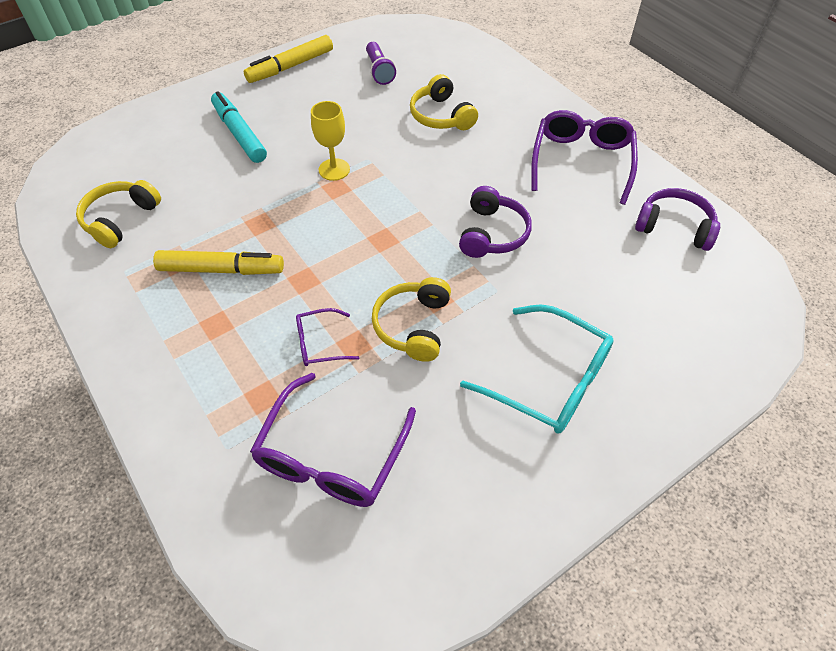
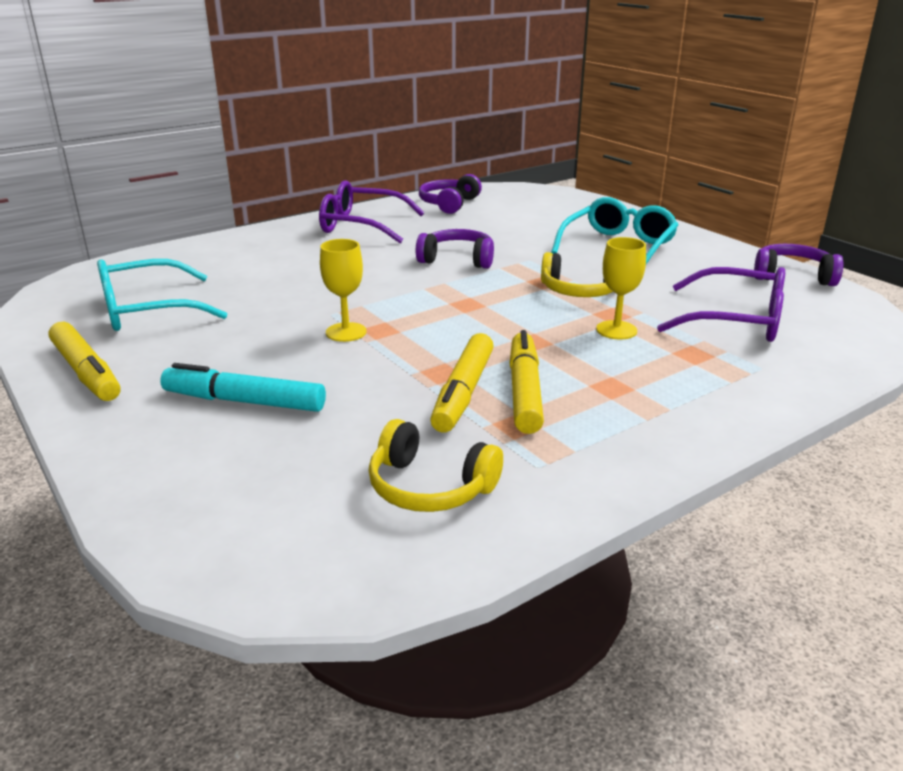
camera: 90 degrees left, 25 degrees down
turquoise marker [211,91,267,163] -> turquoise marker turned 45 degrees clockwise [160,363,326,412]
purple glasses [296,308,359,366] -> yellow goblet [596,237,646,340]
purple flashlight [366,42,396,85] -> turquoise glasses [97,259,227,331]
yellow headphones [410,74,478,130] -> none
none -> yellow marker [430,333,494,433]
none -> purple headphones [754,244,843,286]

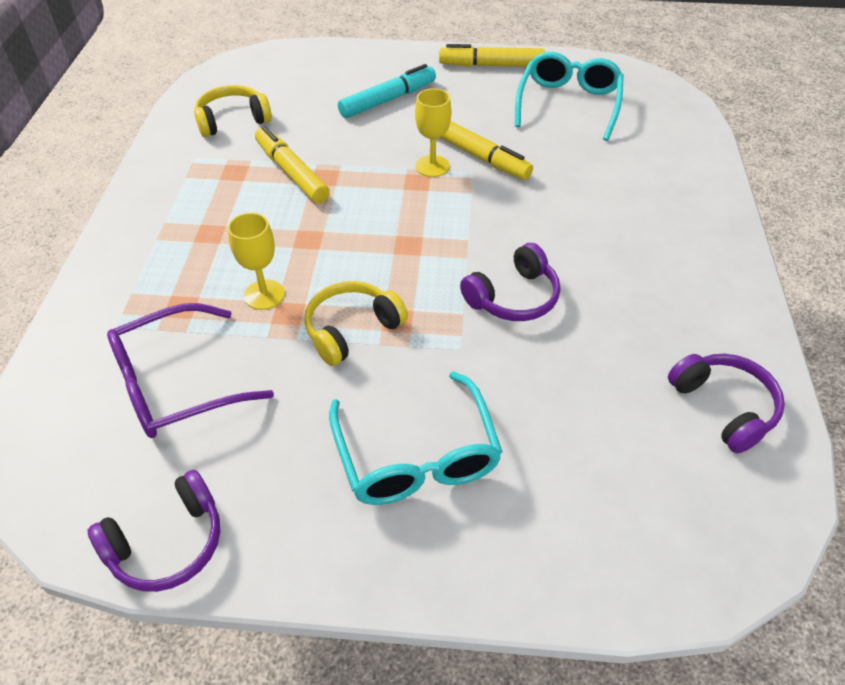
camera: 130 degrees right, 20 degrees up
purple glasses [319,180,425,243] -> none
yellow marker [509,330,544,434] -> yellow marker moved to [440,121,533,180]

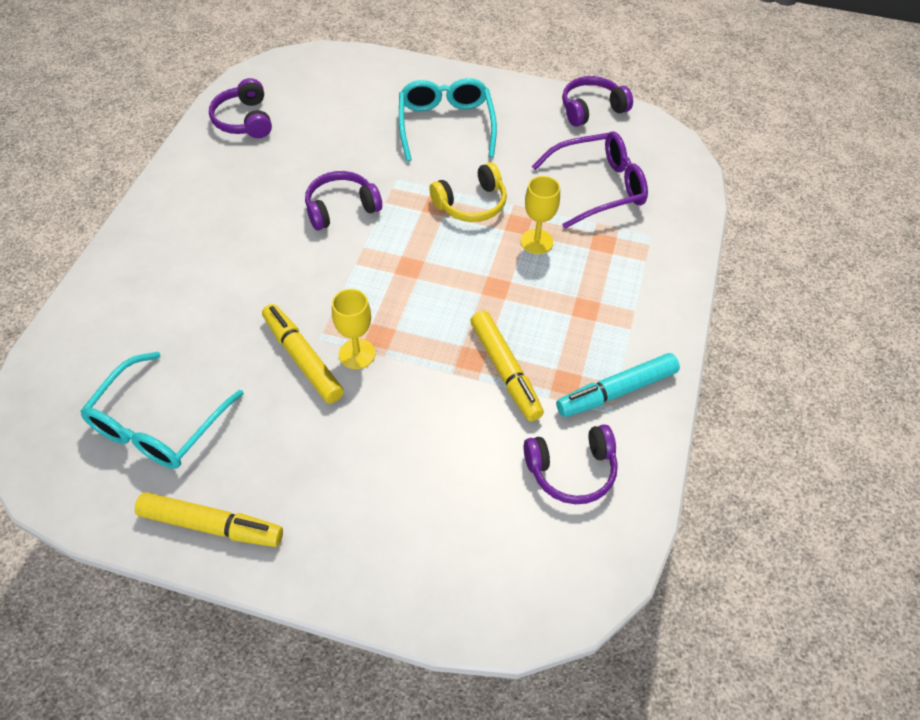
camera: 170 degrees left, 5 degrees up
yellow headphones [194,85,272,137] -> purple headphones [524,424,618,504]
turquoise marker [338,64,436,118] -> turquoise marker moved to [556,353,680,417]

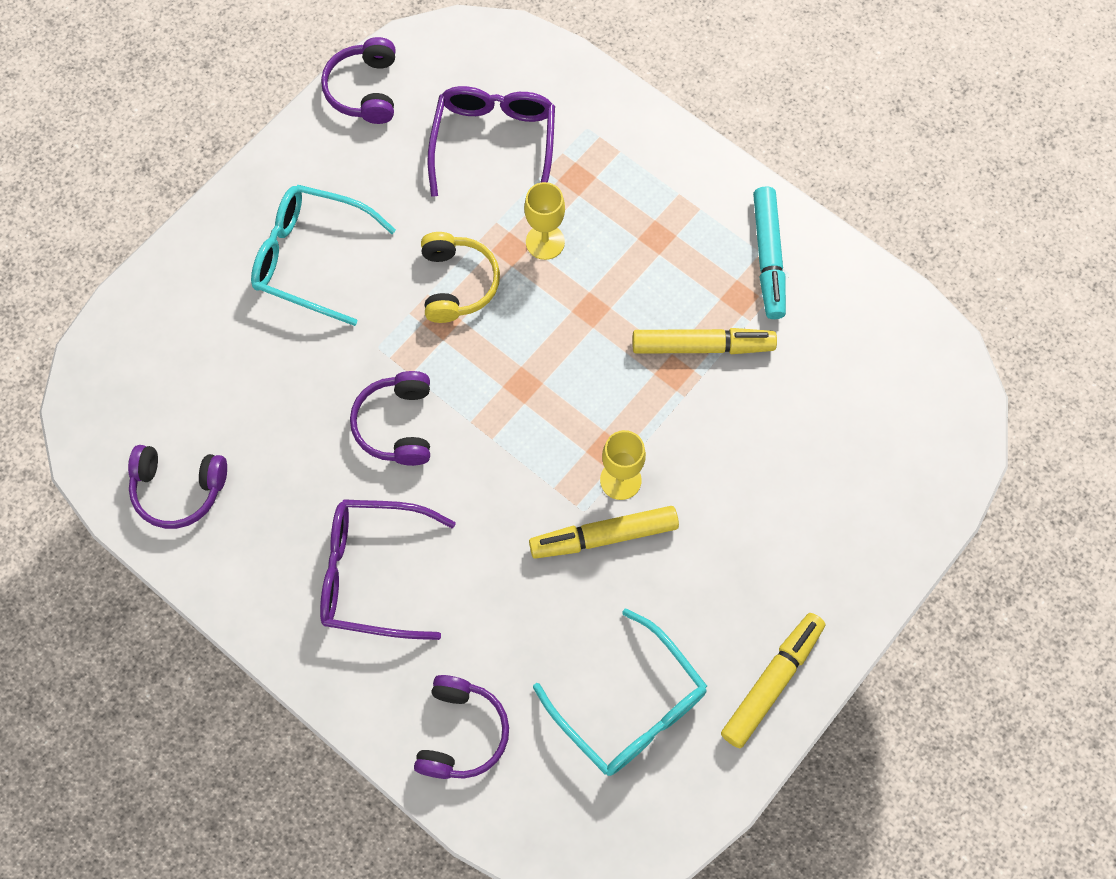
camera: 65 degrees left, 15 degrees up
purple headphones [524,424,618,504] -> purple headphones moved to [414,675,509,779]
none -> purple glasses [320,499,456,640]

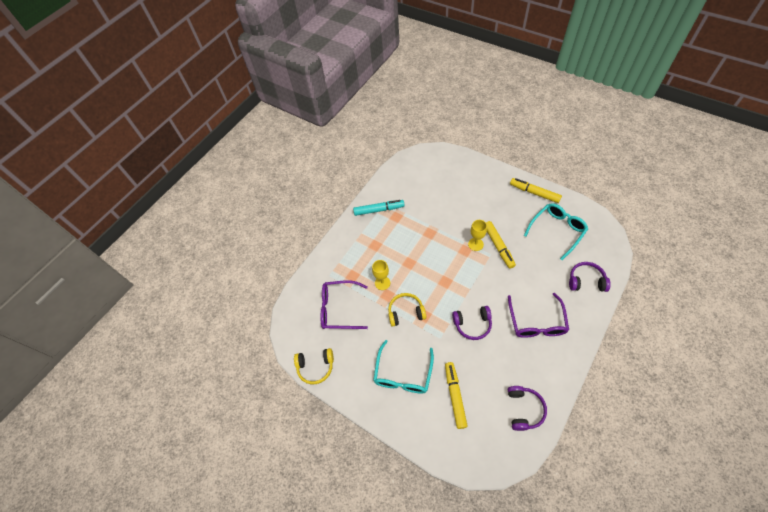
camera: 90 degrees left, 10 degrees down
purple headphones [321,37,395,124] -> yellow headphones [294,348,334,384]
yellow marker [632,328,777,354] -> yellow marker moved to [445,362,468,429]

